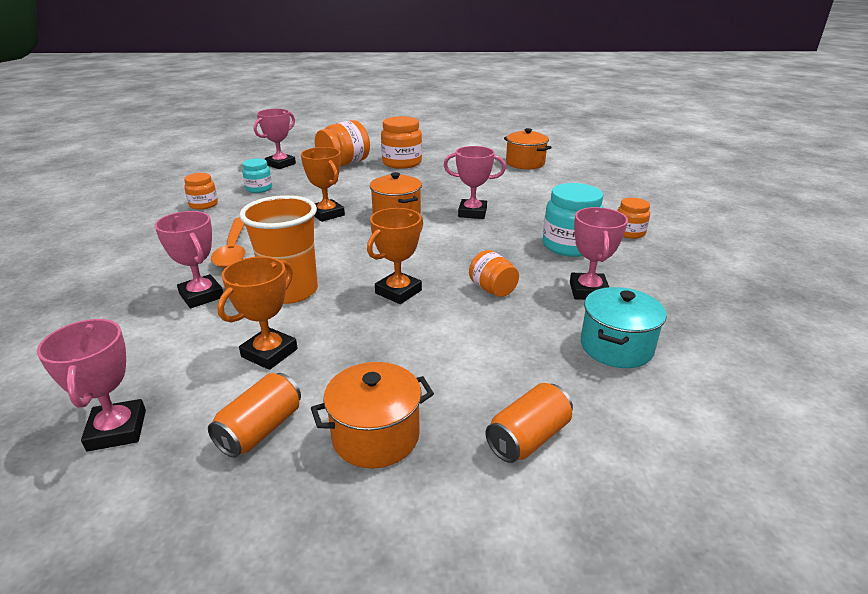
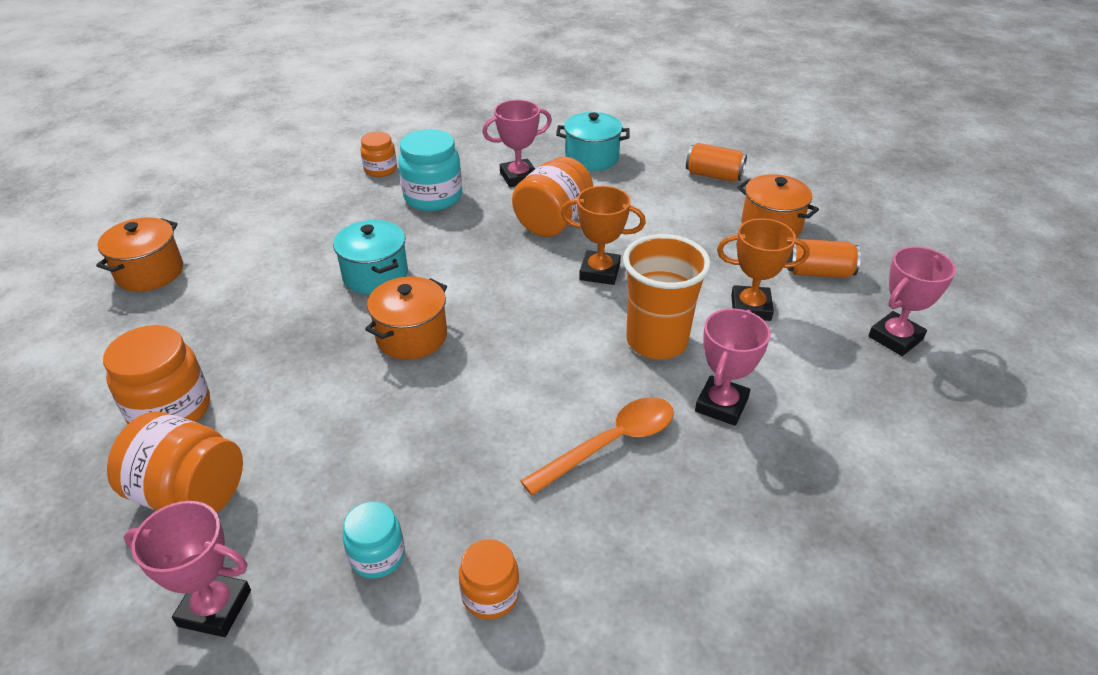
camera: 115 degrees left, 10 degrees up
orange trophy [301,147,345,222] -> none
pink trophy [443,146,506,219] -> turquoise pot [333,220,408,294]
orange jar [469,250,519,297] -> orange jar [512,157,593,237], size x1.70

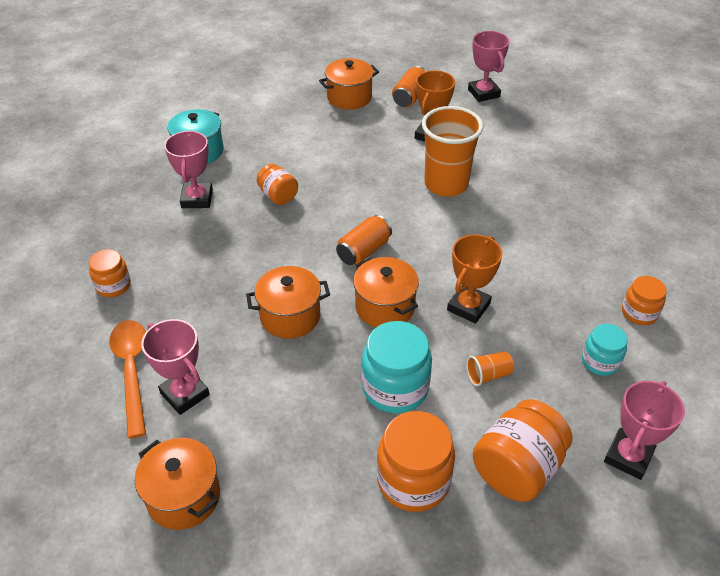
camera: 70 degrees left, 5 degrees up
turquoise pot [333,220,408,294] -> orange pot [246,266,330,339]
turquoise jar [398,129,462,211] -> turquoise jar moved to [361,321,432,413]
orange jar [512,157,593,237] -> orange jar [257,164,298,205], size x0.59
orange spoon [521,397,674,496] -> orange spoon moved to [109,320,146,438]
orange trophy [561,186,646,285] -> orange trophy moved to [447,234,503,324]
orange can [686,143,747,182] -> orange can moved to [336,215,392,265]
pink trophy [695,308,771,426] -> pink trophy moved to [141,319,210,415]
none -> orange cup [466,351,514,386]

